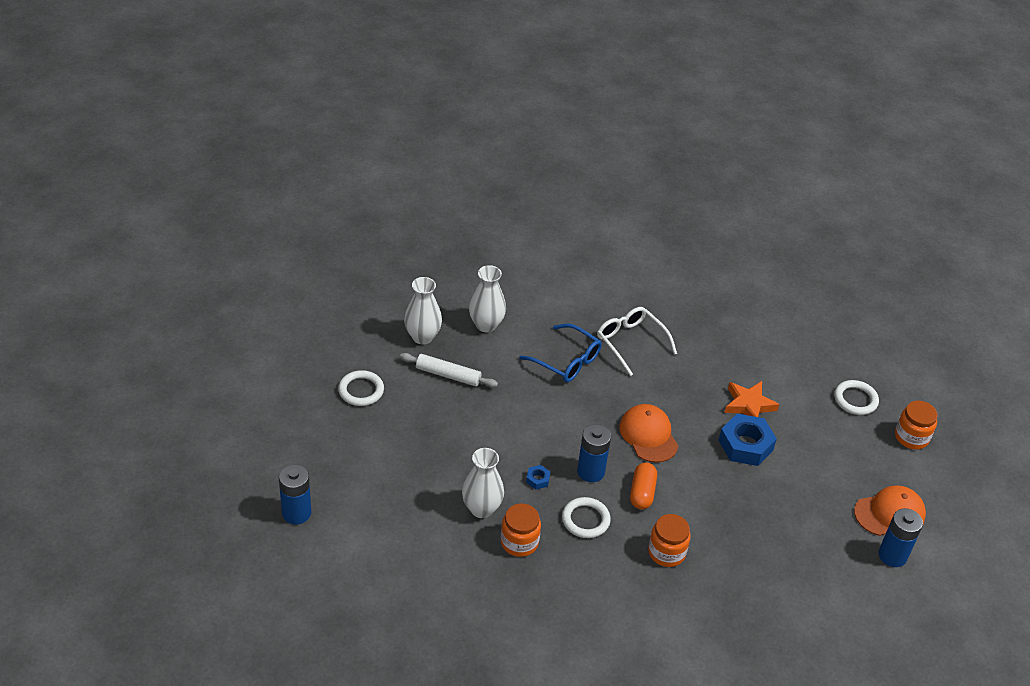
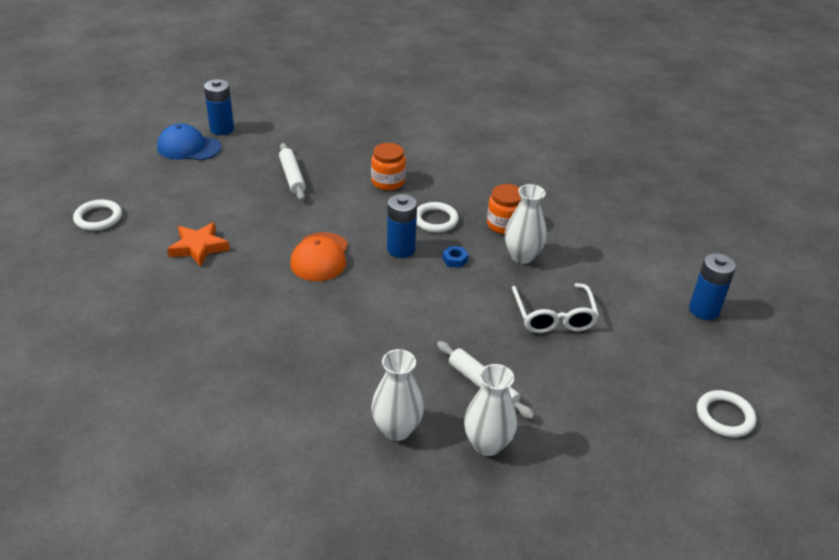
camera: 150 degrees left, 5 degrees down
white ring [338,370,384,406] -> white ring moved to [697,390,756,437]
blue glasses [519,323,602,382] -> none
white glasses [597,307,677,376] -> white glasses moved to [512,283,599,333]
orange capsule [630,462,657,509] -> none
blue nut [718,414,777,466] -> none
orange cap [854,485,926,536] -> blue cap [157,123,221,160]
orange jar [895,401,938,450] -> none
none -> white rolling pin [279,143,306,201]

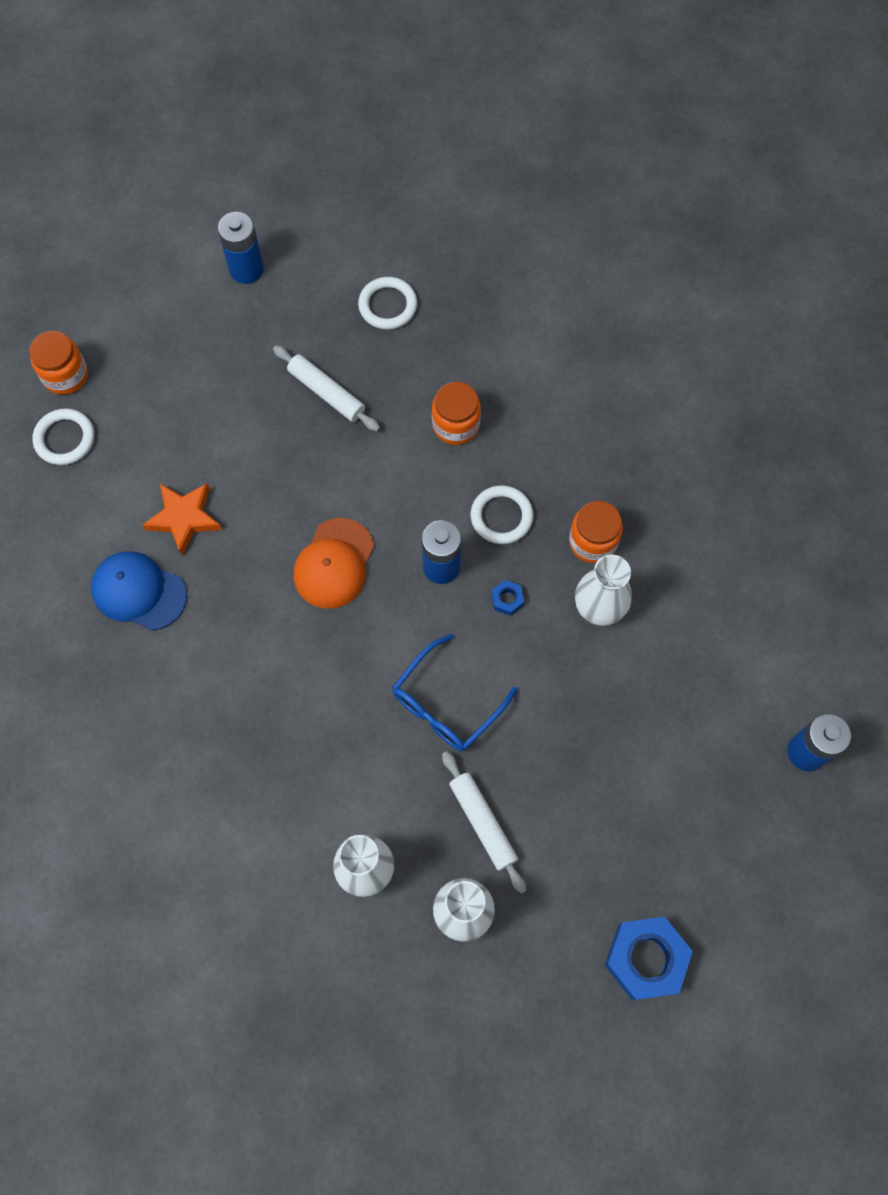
camera: 15 degrees right, 30 degrees up
blue cap [157,123,221,160] -> blue cap moved to [91,551,187,631]
white rolling pin [279,143,306,201] -> white rolling pin turned 45 degrees counterclockwise [273,345,380,431]
white glasses [512,283,599,333] -> none
white ring [697,390,756,437] -> white ring moved to [358,277,417,330]
none -> orange jar [29,331,88,395]
none -> blue glasses [392,634,518,751]
none -> blue nut [605,916,693,1000]

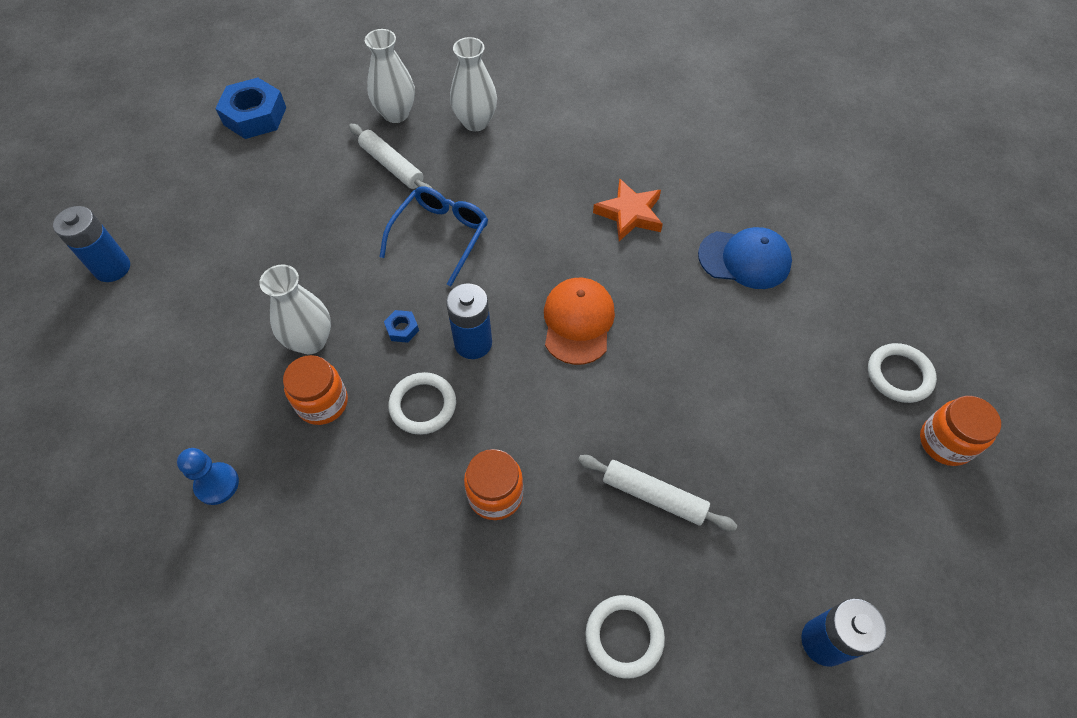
camera: 165 degrees right, 10 degrees down
orange star [142,483,222,555] -> orange star moved to [593,178,663,241]
none -> blue pawn [177,448,239,505]

